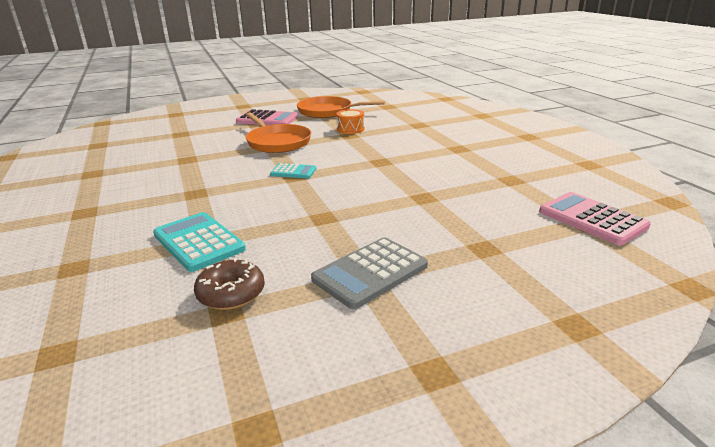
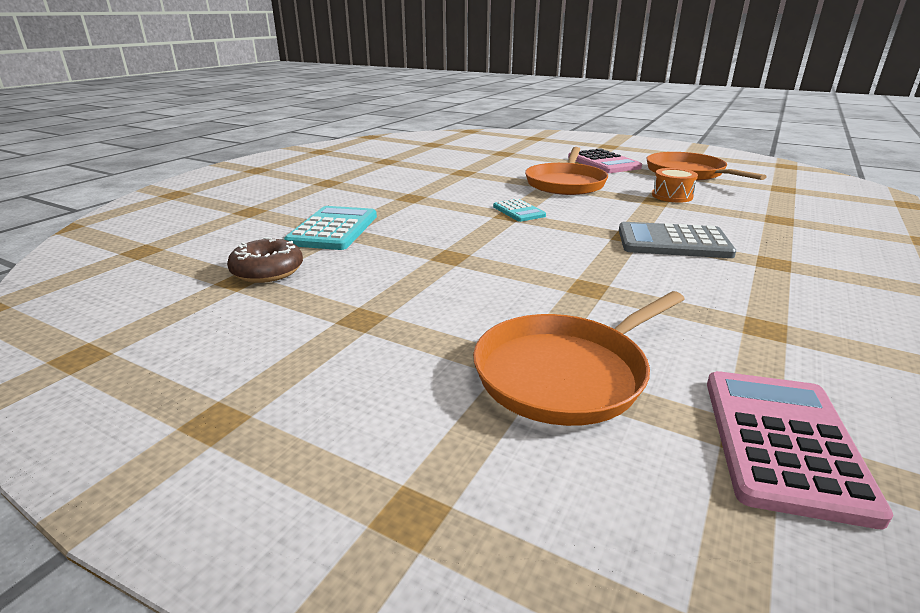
camera: 50 degrees right, 0 degrees up
grey calculator [311,237,428,309] -> grey calculator moved to [619,222,736,258]
none -> orange pan [473,291,685,426]

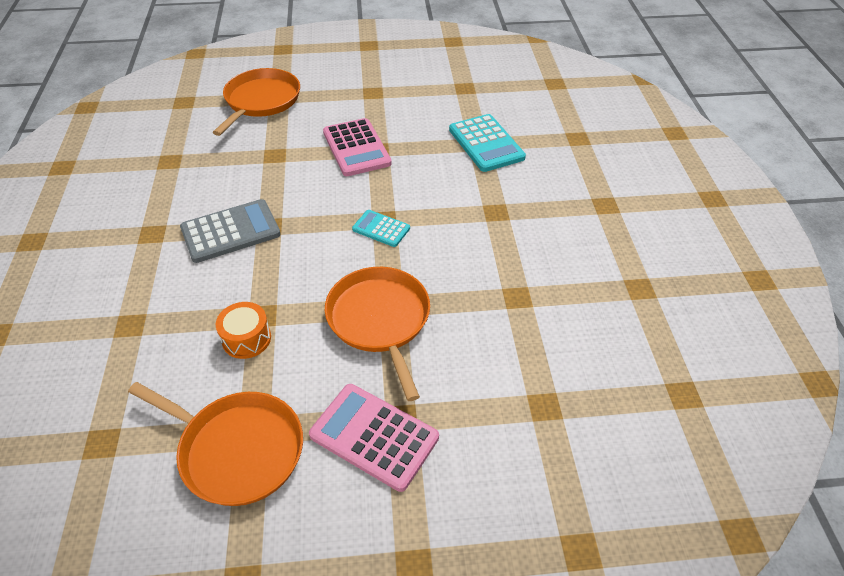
camera: 145 degrees right, 20 degrees up
brown donut [227,237,303,283] -> none
pink calculator [707,371,893,529] -> pink calculator moved to [323,118,392,176]

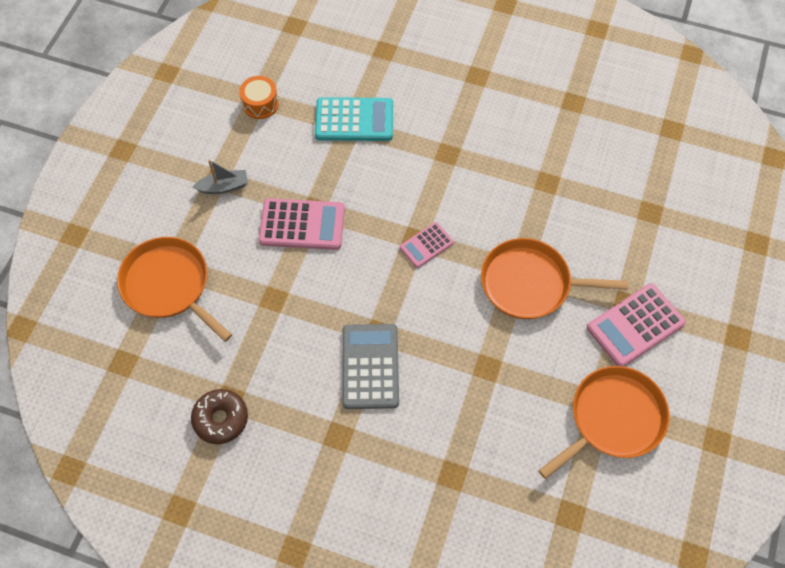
camera: 65 degrees left, 15 degrees up
orange drum [216,302,271,359] -> orange drum moved to [239,76,279,119]
turquoise calculator [352,210,410,247] -> pink calculator [400,222,454,268]
none -> brown donut [191,389,248,444]
none -> grey boat [193,160,248,194]

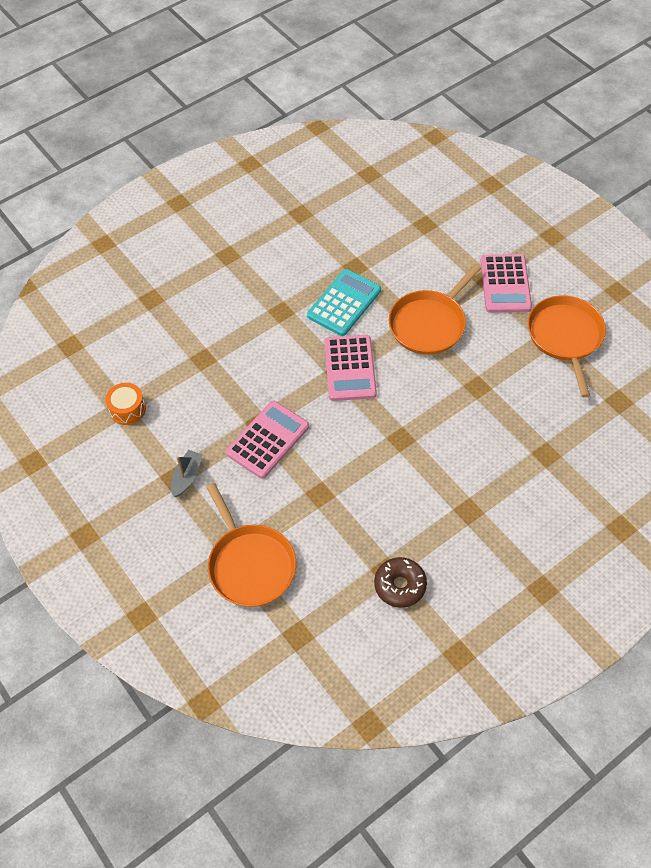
camera: 55 degrees left, 5 degrees down
orange pan [117,237,232,342] -> orange pan turned 105 degrees counterclockwise [206,483,296,607]
turquoise calculator [315,97,393,141] -> turquoise calculator moved to [307,269,381,336]
grey calculator [342,324,399,409] -> none
pink calculator [400,222,454,268] -> pink calculator [325,335,377,401], size x1.73

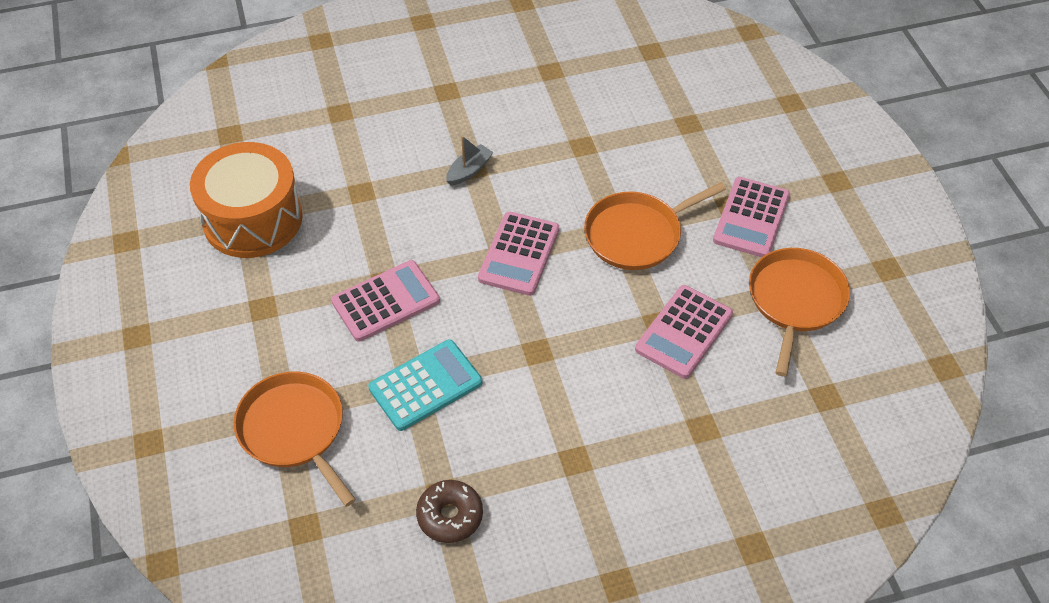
camera: 20 degrees right, 5 degrees down
orange drum [105,383,146,425] -> orange drum [190,142,303,258], size x2.30
grey boat [171,450,203,497] -> grey boat moved to [446,136,493,186]
orange pan [206,483,296,607] -> orange pan turned 150 degrees clockwise [234,371,356,507]
turquoise calculator [307,269,381,336] -> turquoise calculator moved to [368,340,482,431]
none -> pink calculator [635,285,733,379]

